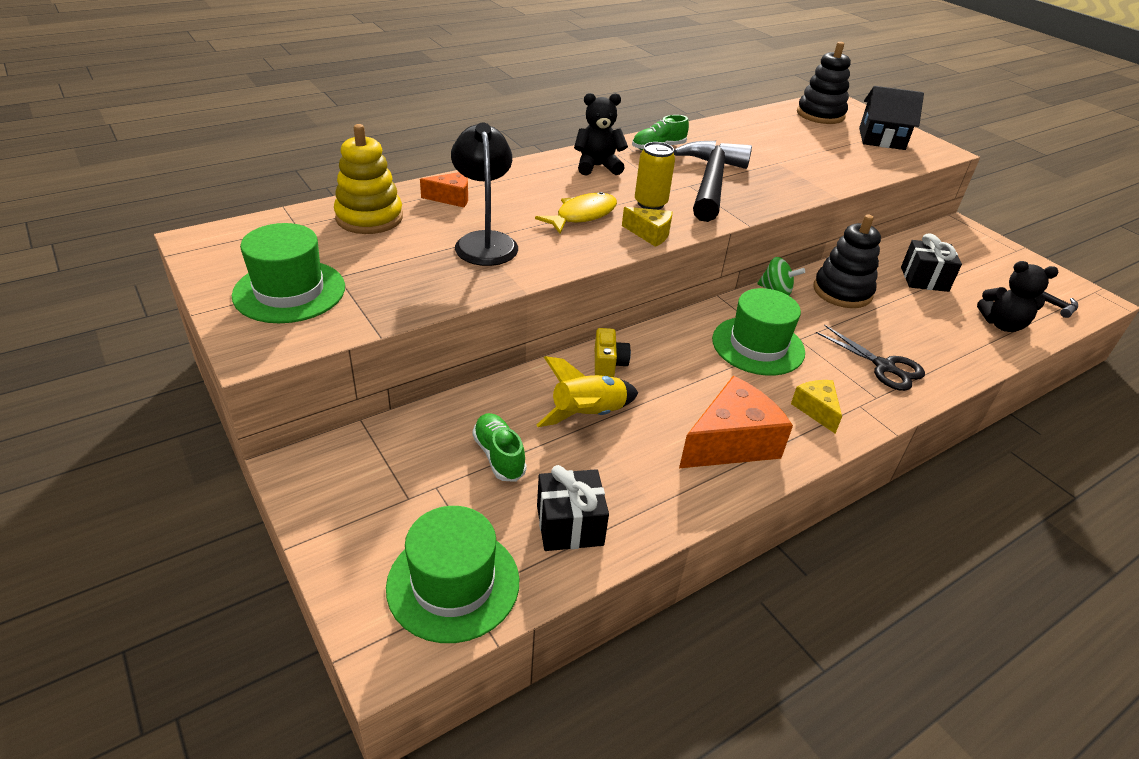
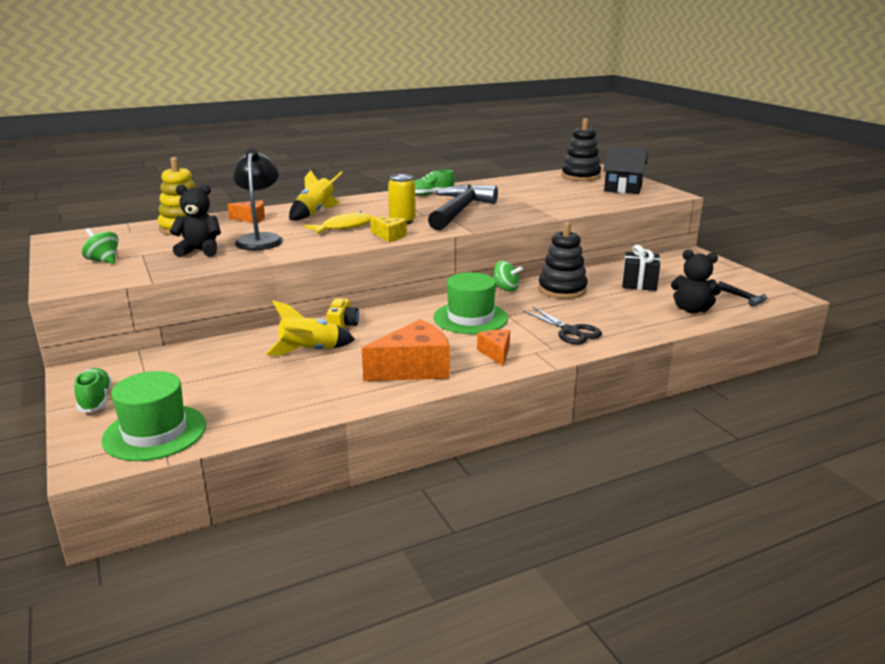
camera: 10 degrees right, 15 degrees down
green hat [232,223,345,323] -> green spinning top [82,228,119,264]
green shoe [472,413,527,482] -> green shoe moved to [74,368,112,412]
black gift [537,465,609,551] -> none
black teddy bear [574,93,628,175] -> black teddy bear moved to [170,184,221,257]
yellow cheese [791,380,842,433] -> orange cheese [477,330,510,367]
none -> yellow rocket [289,170,343,221]

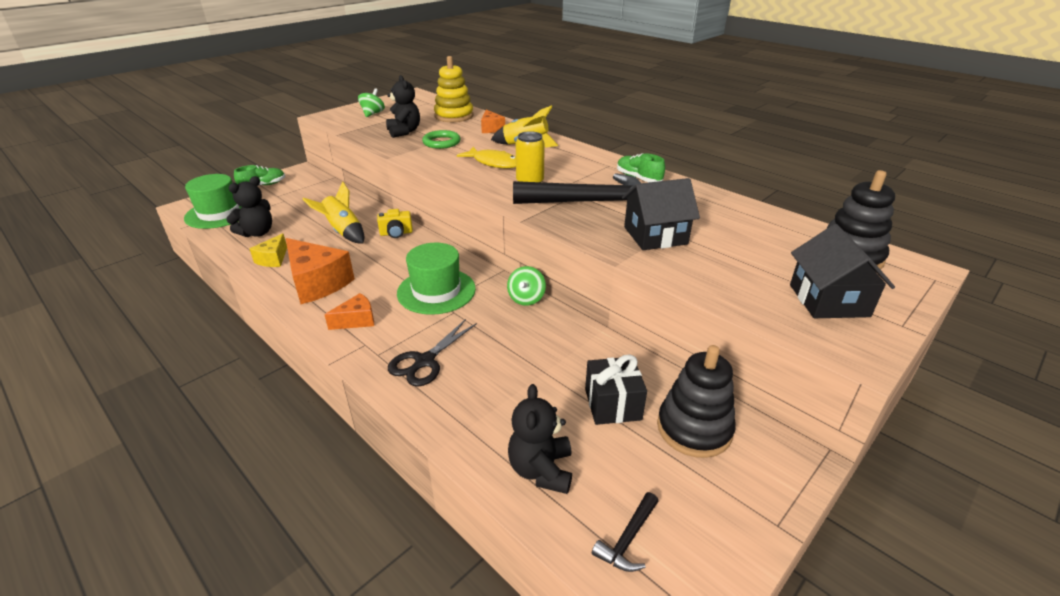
camera: 70 degrees right, 10 degrees up
black lamp [233,149,283,250] -> green ring [422,130,461,149]
yellow cheese [370,216,407,242] -> yellow cheese moved to [250,233,287,267]
black stacking toy [538,222,588,299] -> black stacking toy moved to [657,345,736,458]
none -> black teddy bear [226,176,272,237]
none -> black house [622,178,700,250]

